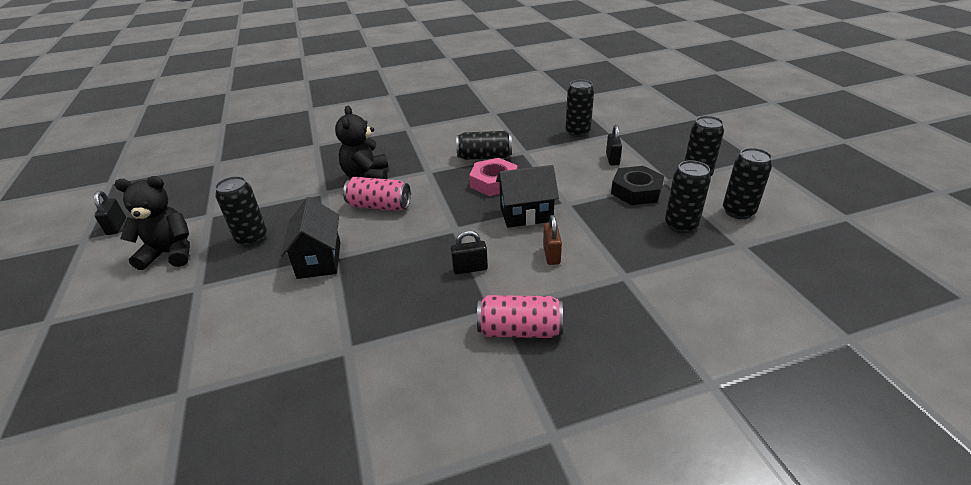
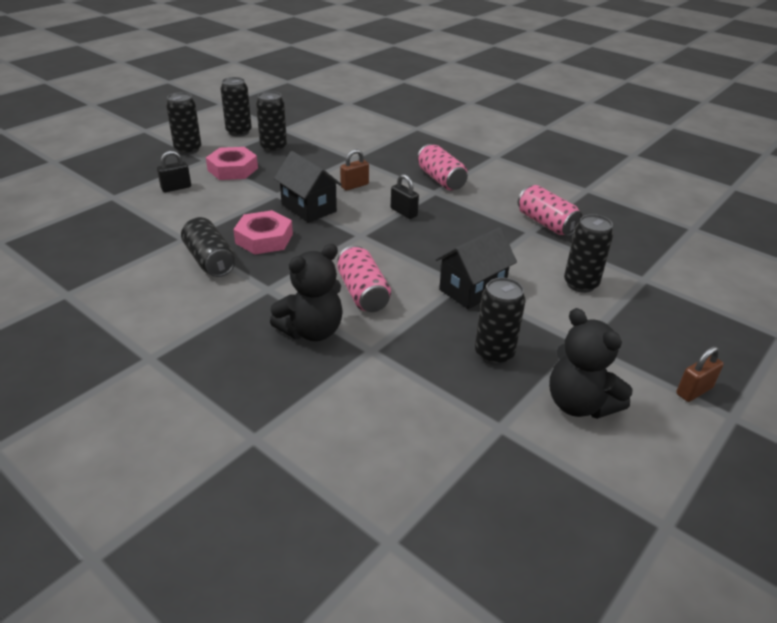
camera: 125 degrees left, 0 degrees up
black padlock [94,191,126,235] -> none
black can [565,80,594,137] -> black can moved to [564,214,614,293]
black nut [611,166,664,205] -> pink nut [206,147,258,180]
none -> pink can [518,185,583,236]
none -> brown padlock [676,346,724,402]

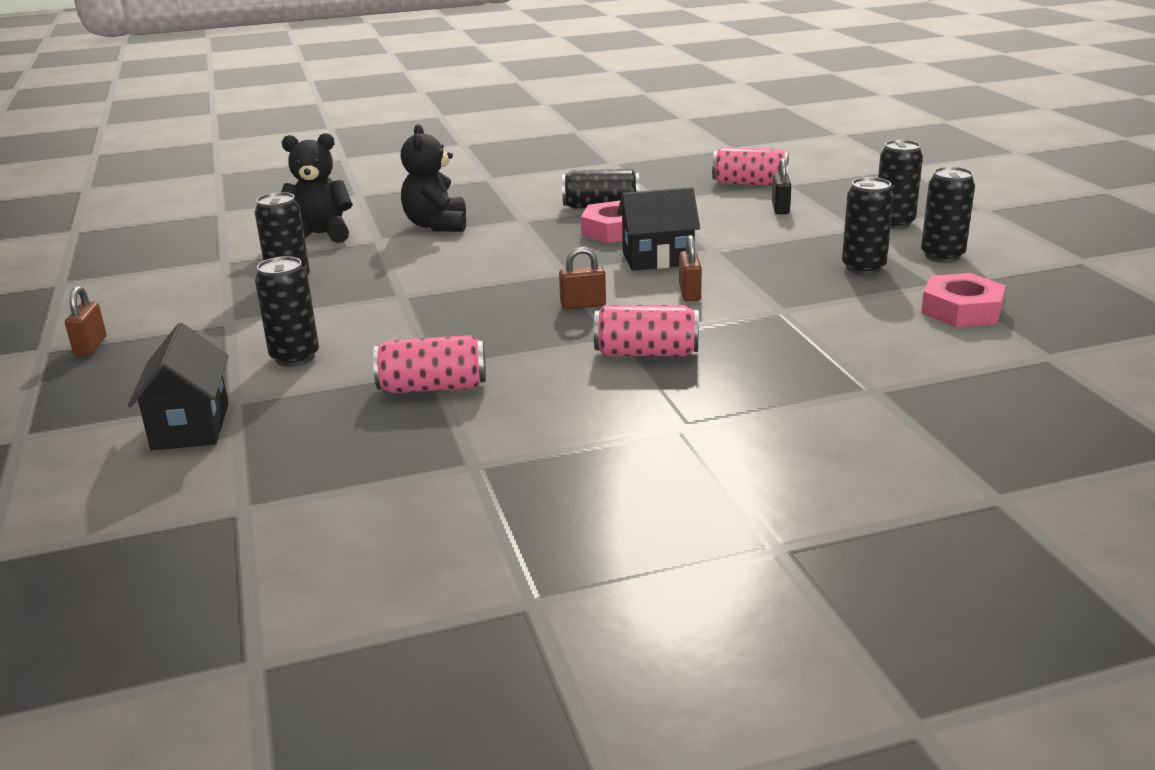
camera: 125 degrees right, 10 degrees down
pink nut [206,147,258,180] -> pink nut moved to [921,273,1006,327]
pink can [337,245,391,312] -> pink can moved to [712,147,789,186]
black padlock [391,174,419,219] -> brown padlock [559,247,606,310]
black house [435,227,517,309] -> black house moved to [128,323,229,450]
black teddy bear [549,308,633,419] -> black teddy bear moved to [281,133,353,243]

